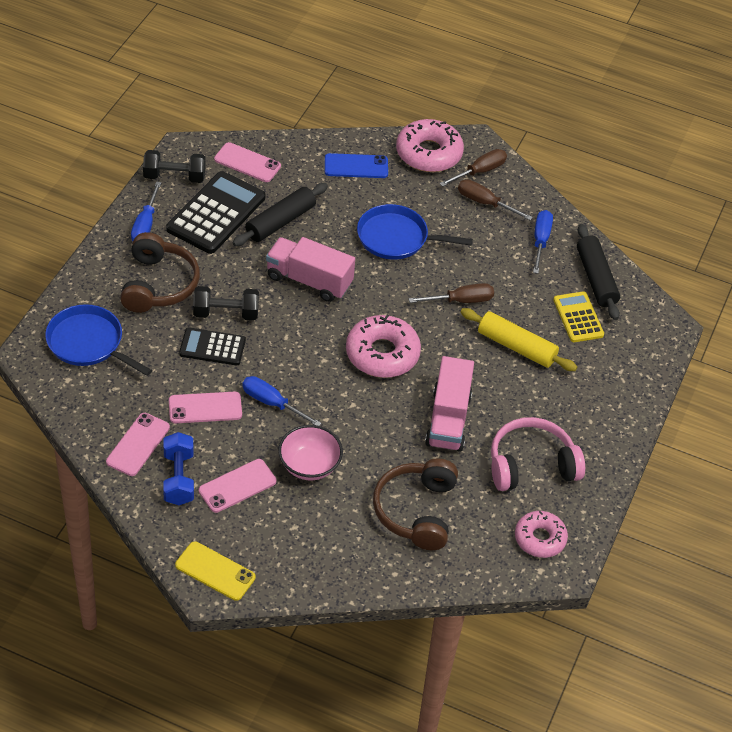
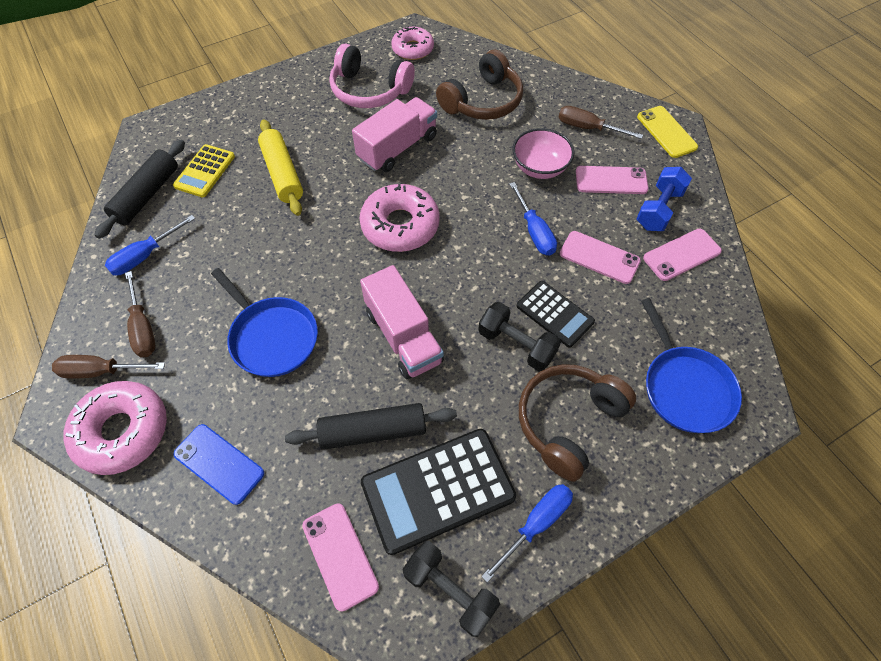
camera: 140 degrees left, 10 degrees up
brown screwdriver [409,283,494,303] -> brown screwdriver moved to [558,106,643,139]

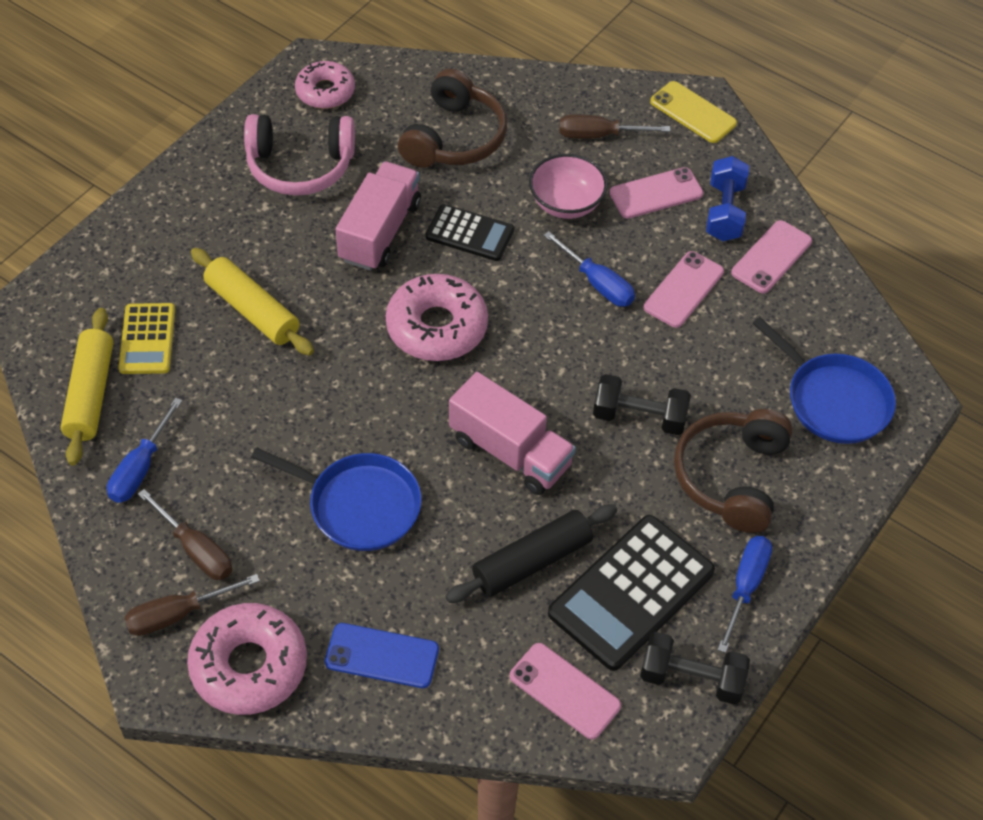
camera: 25 degrees left, 5 degrees down
black rolling pin [95,140,185,239] -> yellow rolling pin [61,308,113,466]
black calculator [517,281,595,347] -> black calculator moved to [426,204,514,261]
pink phone [560,231,641,284] -> pink phone turned 60 degrees counterclockwise [644,251,724,328]

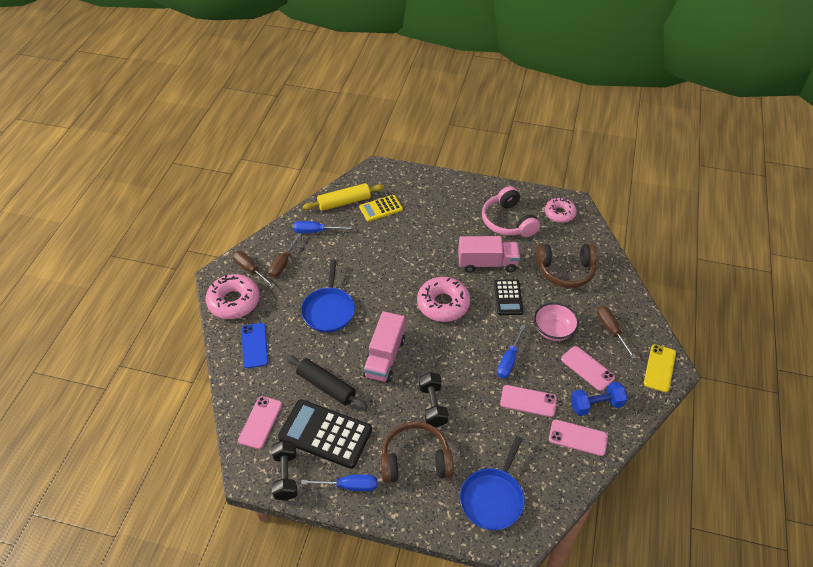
camera: 70 degrees right, 5 degrees down
yellow rolling pin [191,248,314,356] -> none

